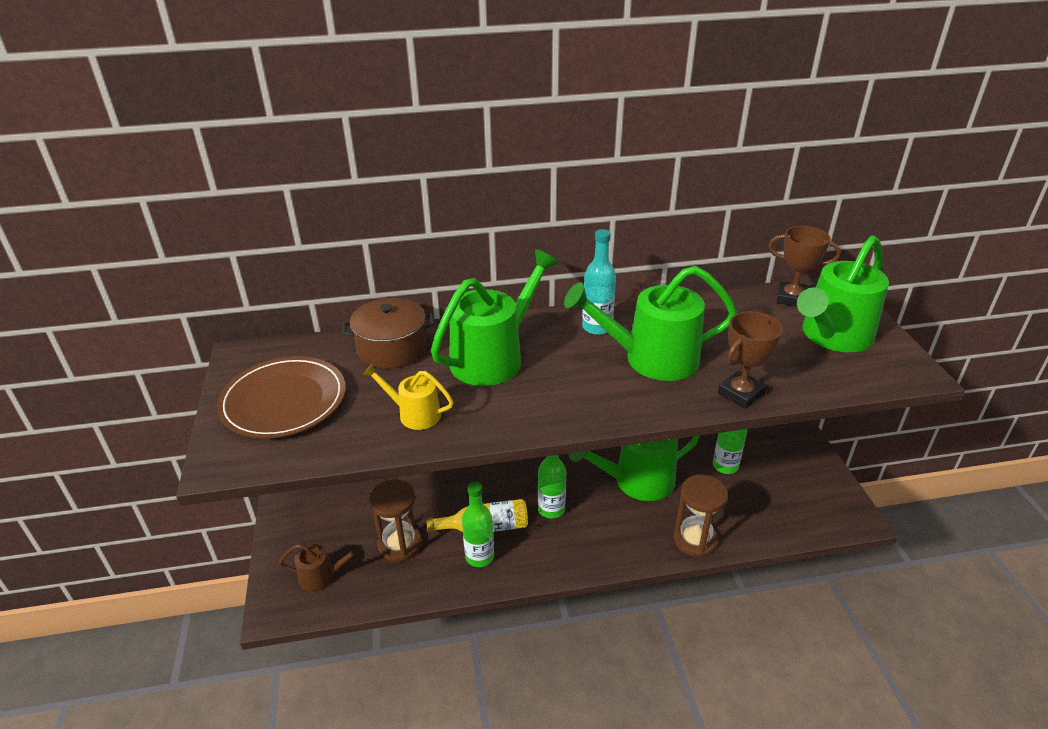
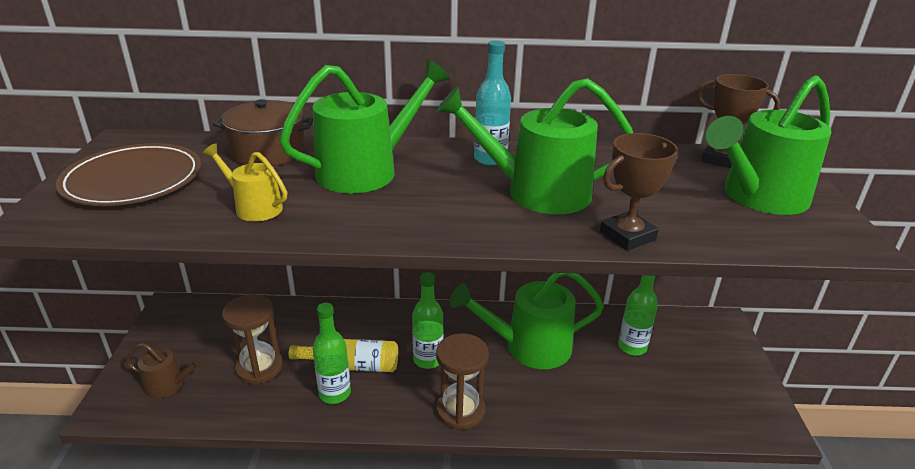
camera: 10 degrees right, 5 degrees down
brown hourglass [673,475,728,557] -> brown hourglass moved to [436,333,489,430]

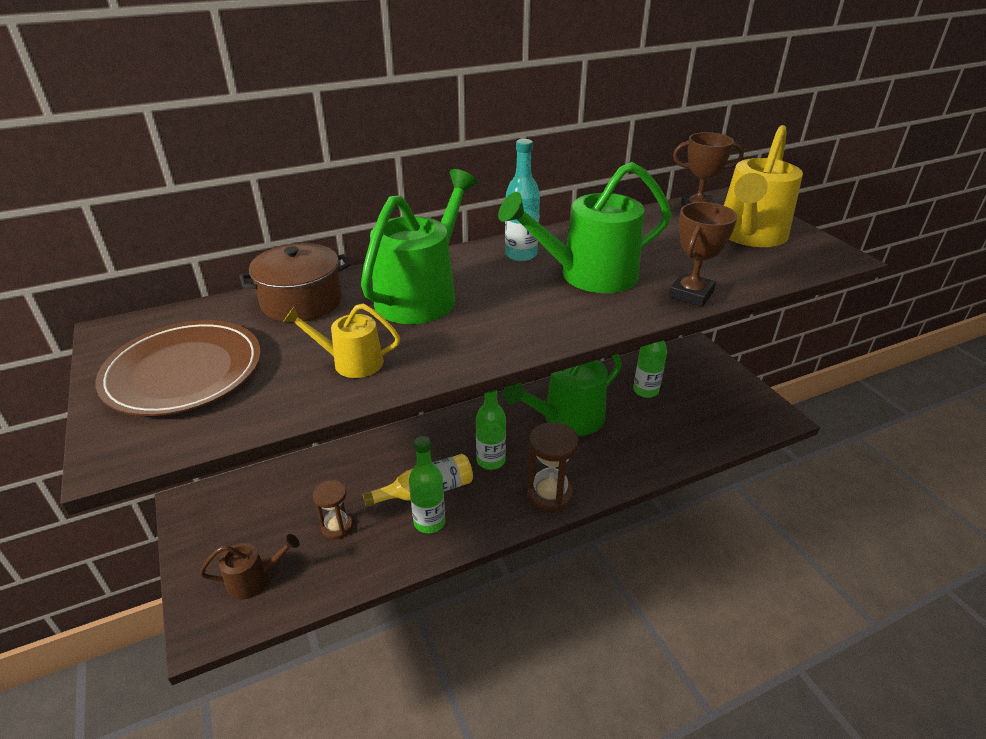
camera: 25 degrees left, 5 degrees up
brown hourglass [222,294,283,384] -> brown hourglass [313,480,353,539], size x0.64
green watering can [705,75,832,215] -> yellow watering can [724,125,803,247]

